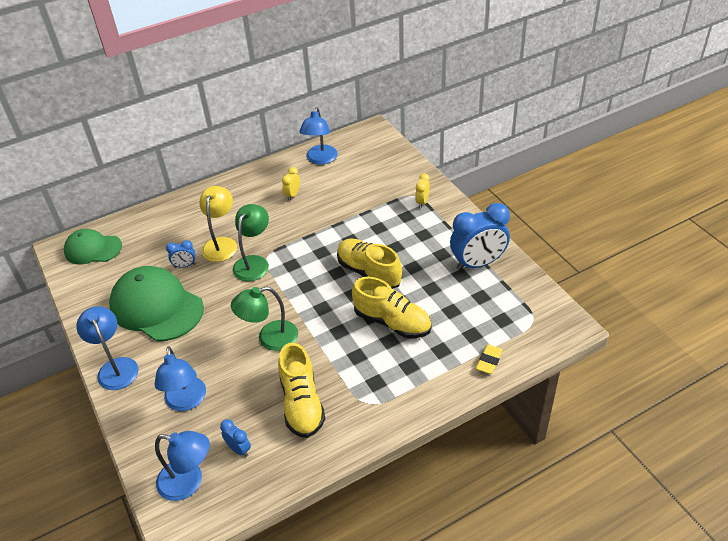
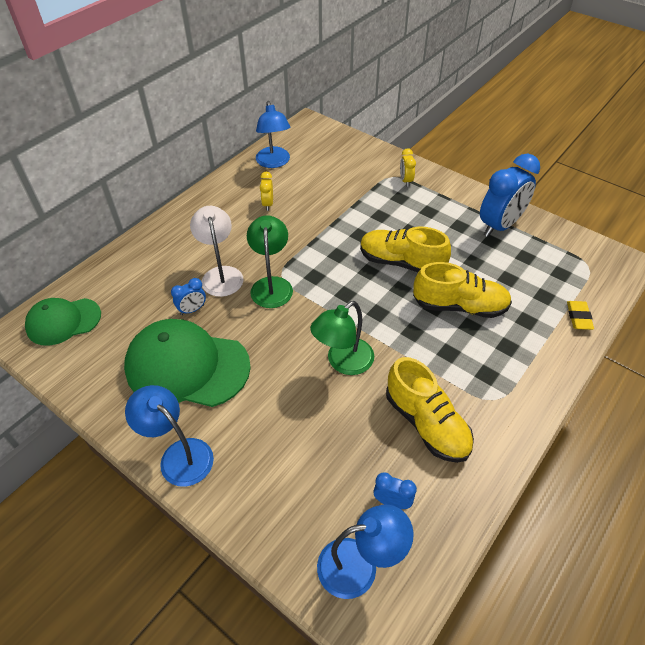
camera: 25 degrees left, 5 degrees up
blue lamp [155,346,206,411] -> none
yellow lamp [199,186,237,262] -> white lamp [190,206,243,297]

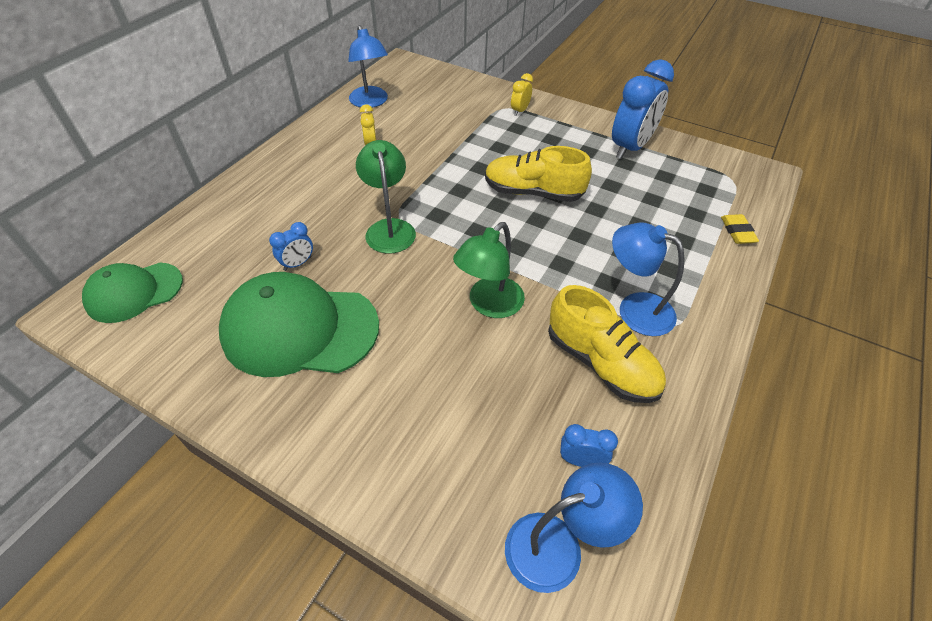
camera: 10 degrees left, 0 degrees up
blue lamp [125,385,214,487] -> blue lamp moved to [612,223,684,336]
white lamp [190,206,243,297] -> none
yellow clock [400,148,416,187] -> yellow clock turned 45 degrees clockwise [511,73,533,116]
yellow shoe [413,262,512,318] -> none

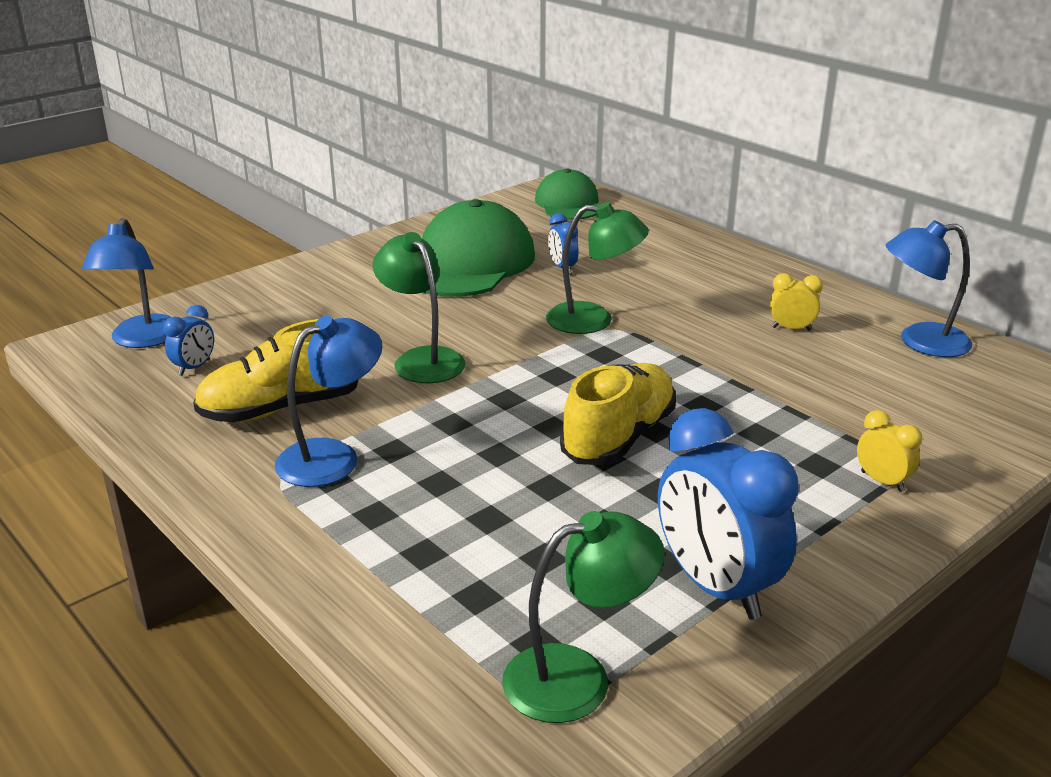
camera: 110 degrees right, 20 degrees down
yellow eraser [721,214,759,244] -> none
none -> green lamp [502,511,665,723]

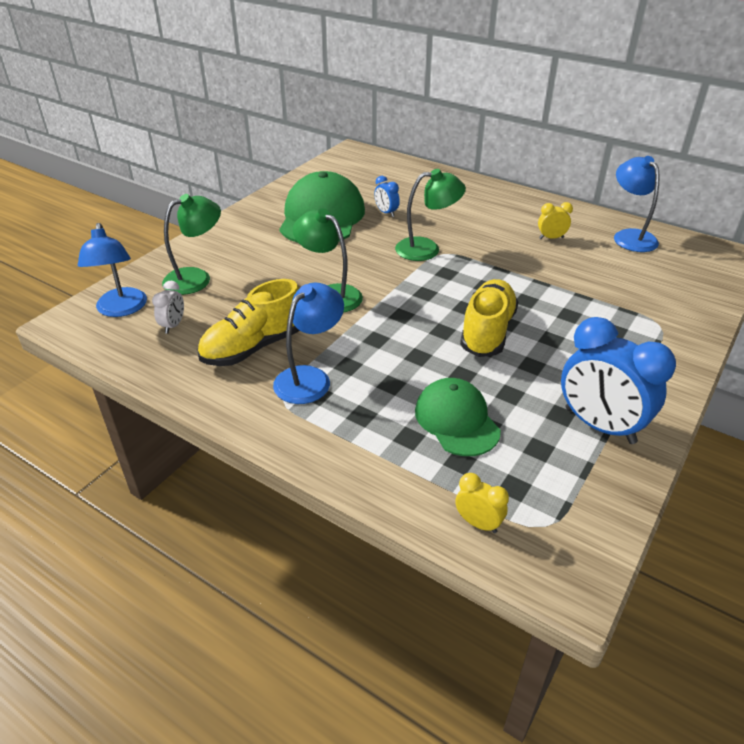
camera: 15 degrees left, 10 degrees up
blue clock [164,305,214,376] -> white clock [152,281,184,334]
green lamp [502,511,665,723] -> green lamp moved to [162,194,221,295]
green cap [535,169,599,220] -> green cap moved to [415,378,501,456]
yellow clock [857,410,922,492] -> yellow clock moved to [455,473,509,533]
blue lamp [886,220,972,357] -> blue lamp turned 90 degrees clockwise [614,156,660,252]

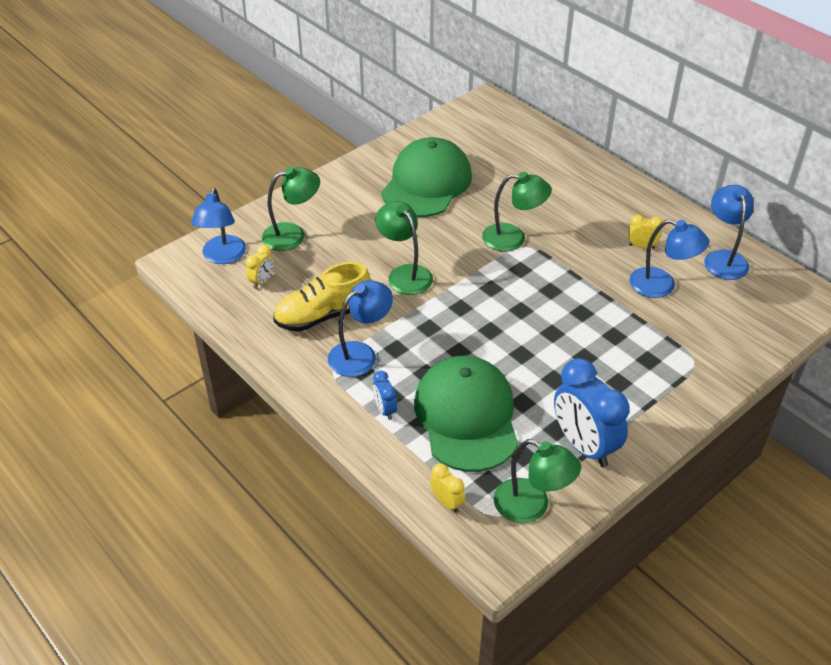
camera: 15 degrees right, 5 degrees up
white clock [152,281,184,334] -> yellow clock [246,245,274,289]
blue clock [374,176,400,217] -> blue clock moved to [373,370,397,420]
green cap [415,378,501,456] -> green cap [414,355,518,472], size x1.63
yellow shoe [460,279,518,357] -> none
none -> green lamp [494,439,581,523]
none -> blue lamp [630,219,709,298]

